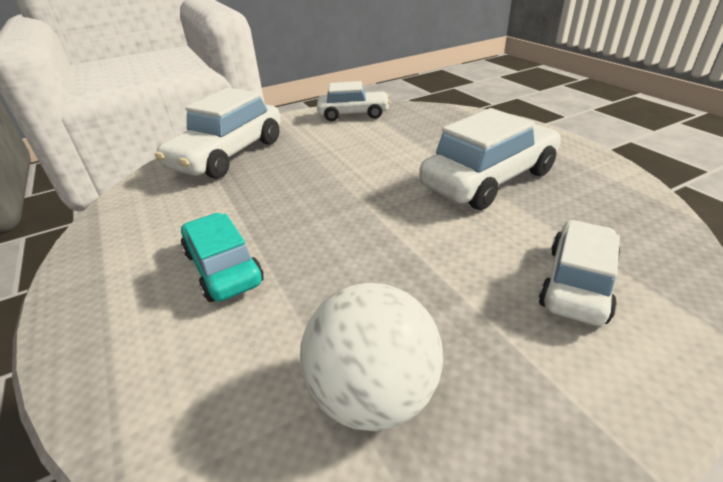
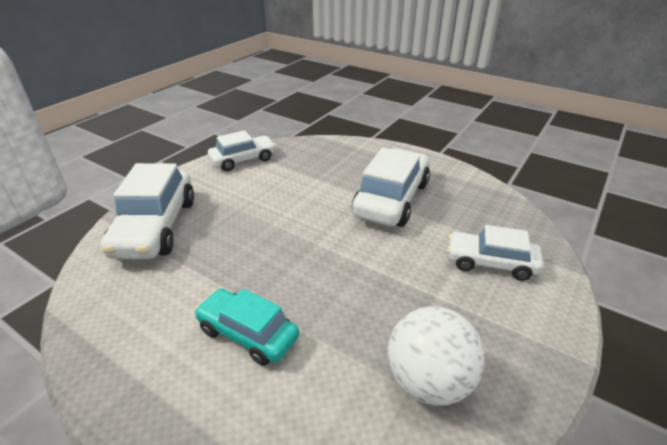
camera: 30 degrees left, 0 degrees up
white car [539,220,620,326] -> white car turned 75 degrees counterclockwise [447,225,543,281]

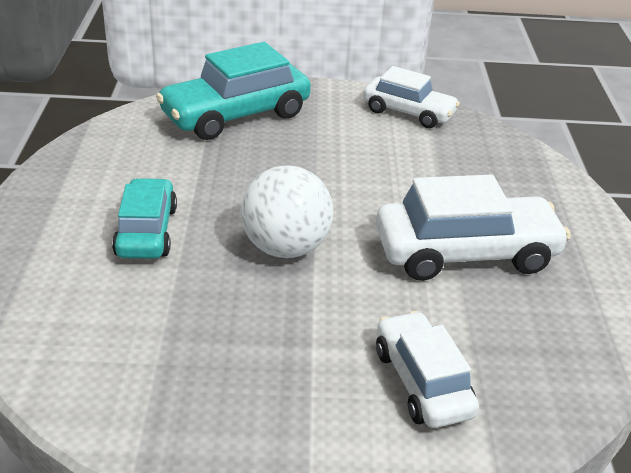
camera: 55 degrees right, 0 degrees up
white car [101,163,194,259] -> turquoise car [156,42,311,140]
white ball [388,306,485,406] -> white ball moved to [241,165,333,258]

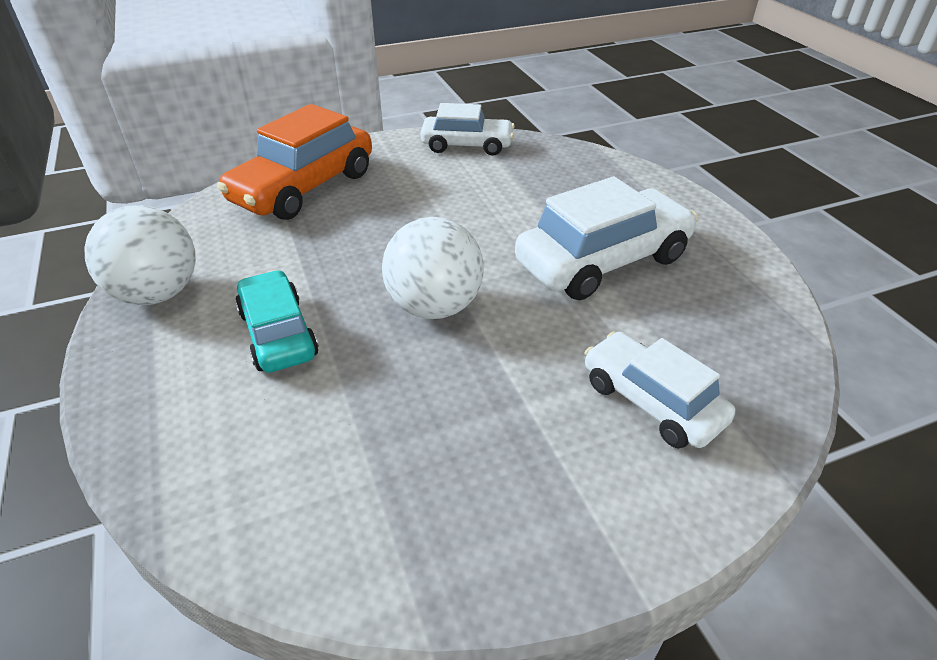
camera: 20 degrees left, 5 degrees up
turquoise car [156,42,311,140] -> orange car [217,104,372,220]
none -> white ball [84,205,196,305]

